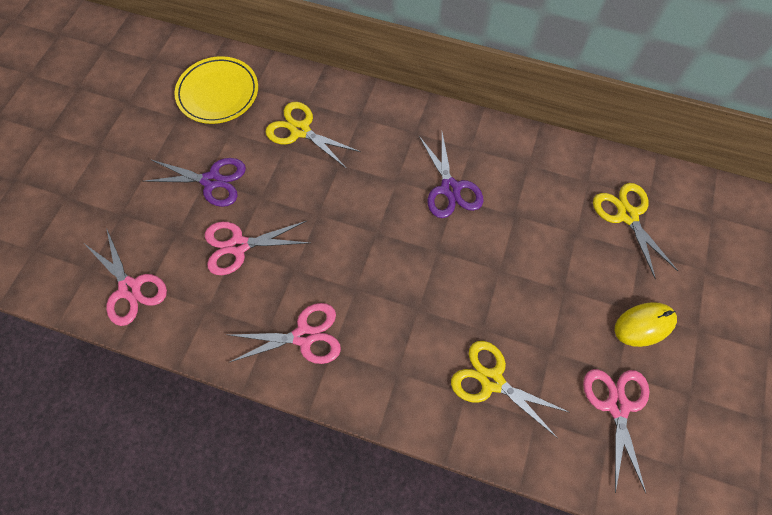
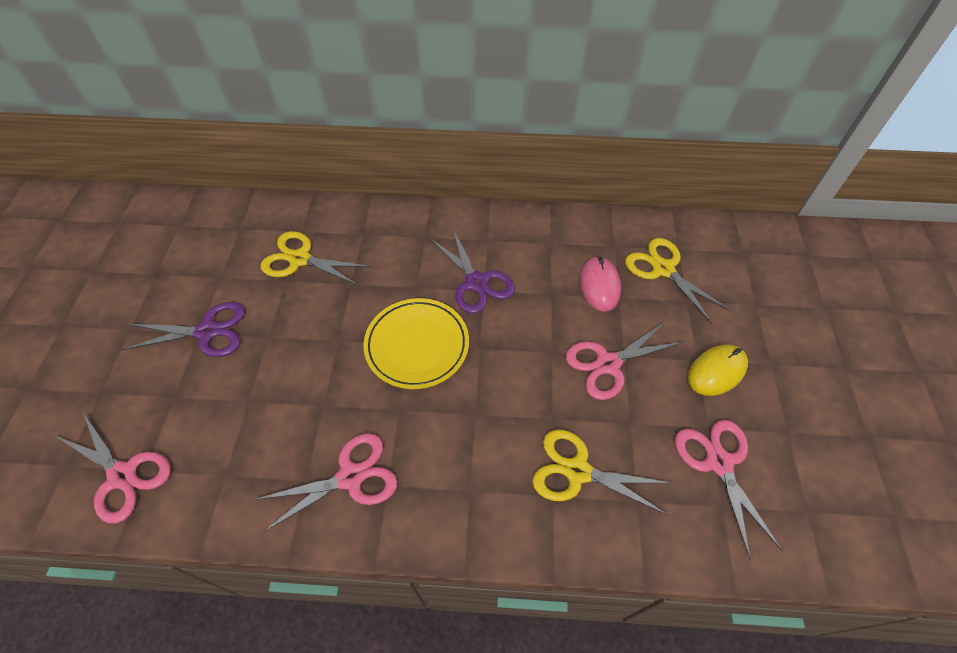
camera: 15 degrees left, 10 degrees down
yellow plate [174,56,258,124] -> yellow plate moved to [363,298,469,389]
pink scissors [205,221,310,275] -> pink scissors moved to [566,321,684,400]
none -> pink mouse [580,256,621,312]

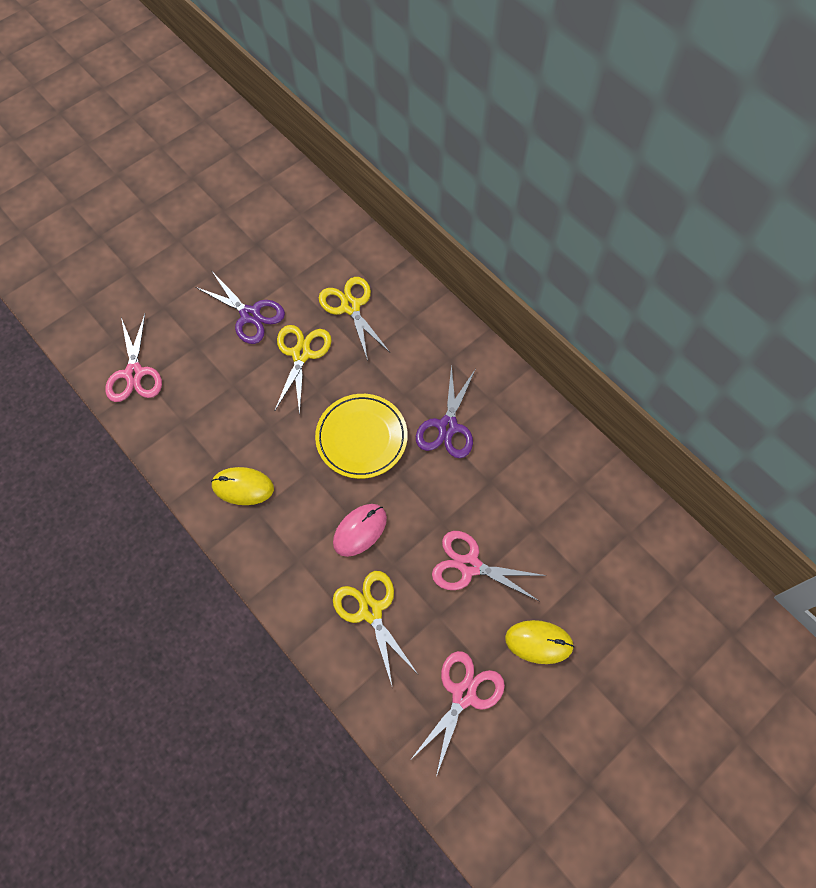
camera: 45 degrees right, 10 degrees up
pink scissors [254,433,398,532] -> yellow mouse [211,467,274,505]
pink mouse [580,256,621,312] -> pink mouse moved to [333,504,387,557]
yellow scissors [625,238,730,324] -> yellow scissors moved to [275,325,332,415]

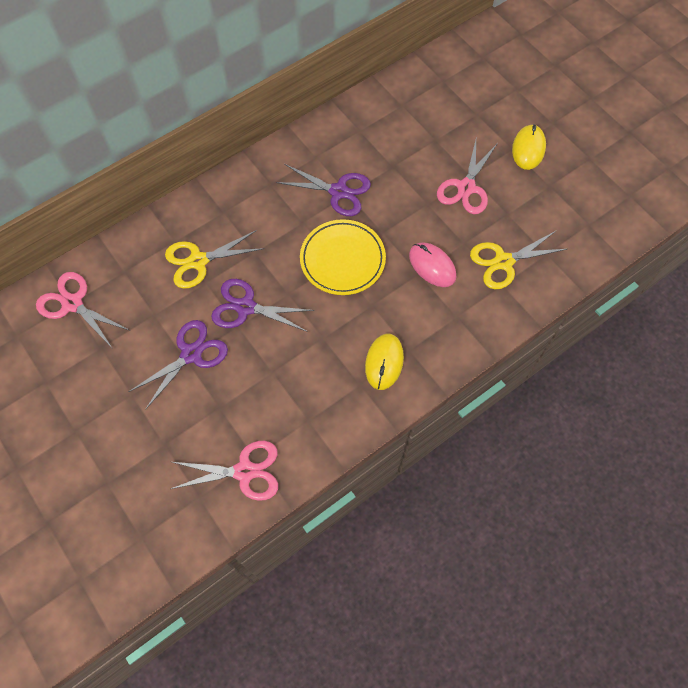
camera: 85 degrees left, 0 degrees up
yellow scissors [275,325,332,415] -> purple scissors [211,279,314,332]
pink scissors [411,651,505,776] -> pink scissors moved to [36,272,129,346]

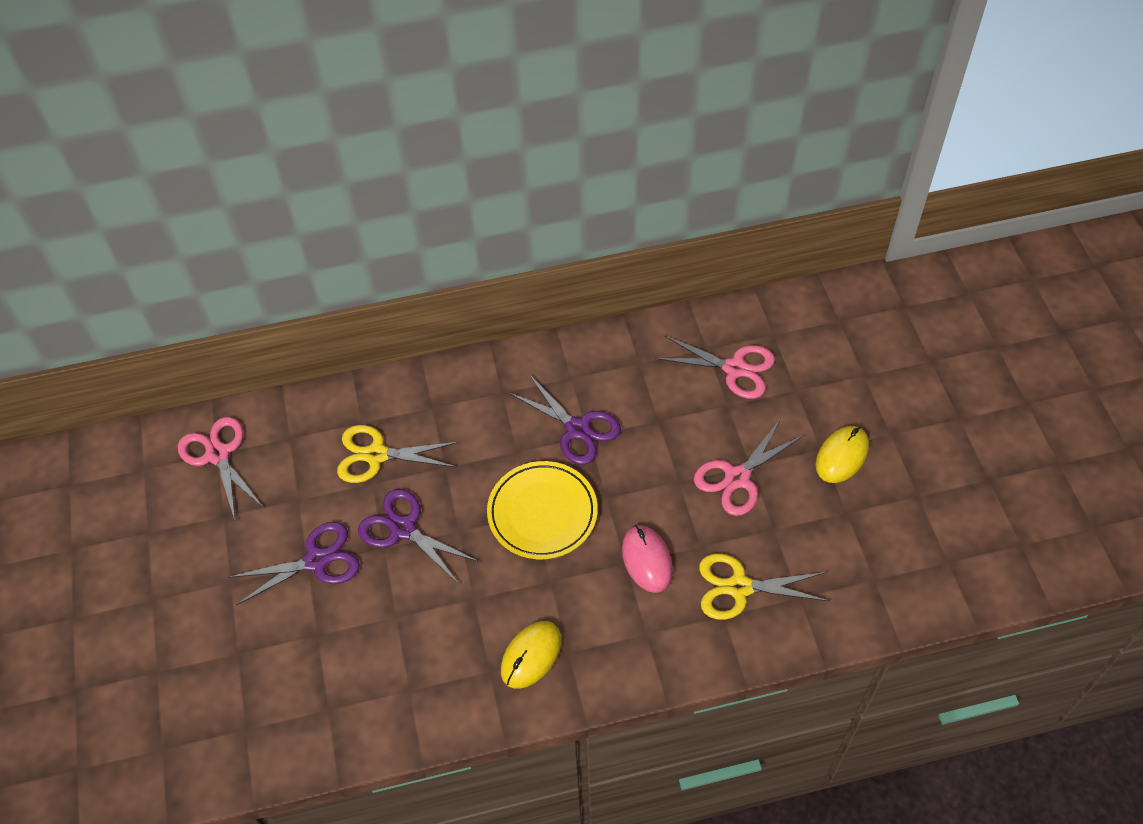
camera: 25 degrees right, 10 degrees down
pink scissors [171,441,278,501] -> pink scissors moved to [655,335,775,399]

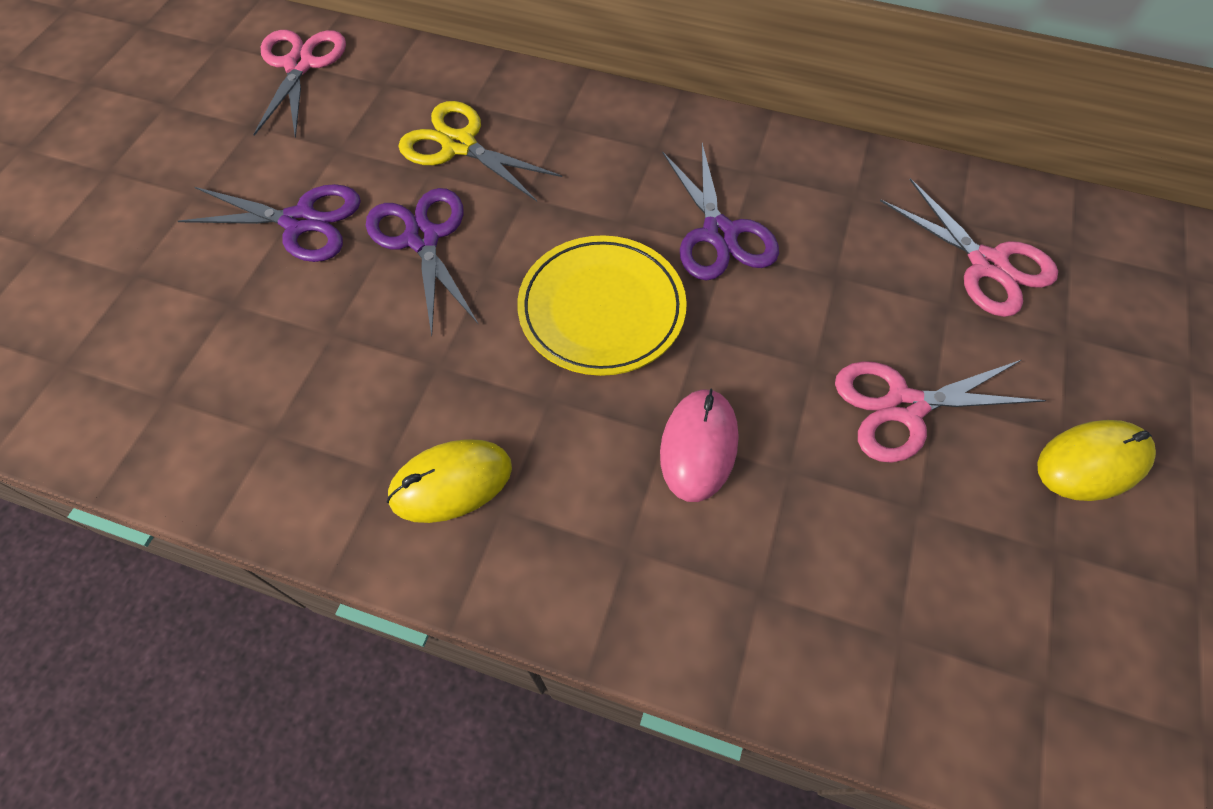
camera: 30 degrees right, 5 degrees up
yellow scissors [699,554,829,620] -> none

